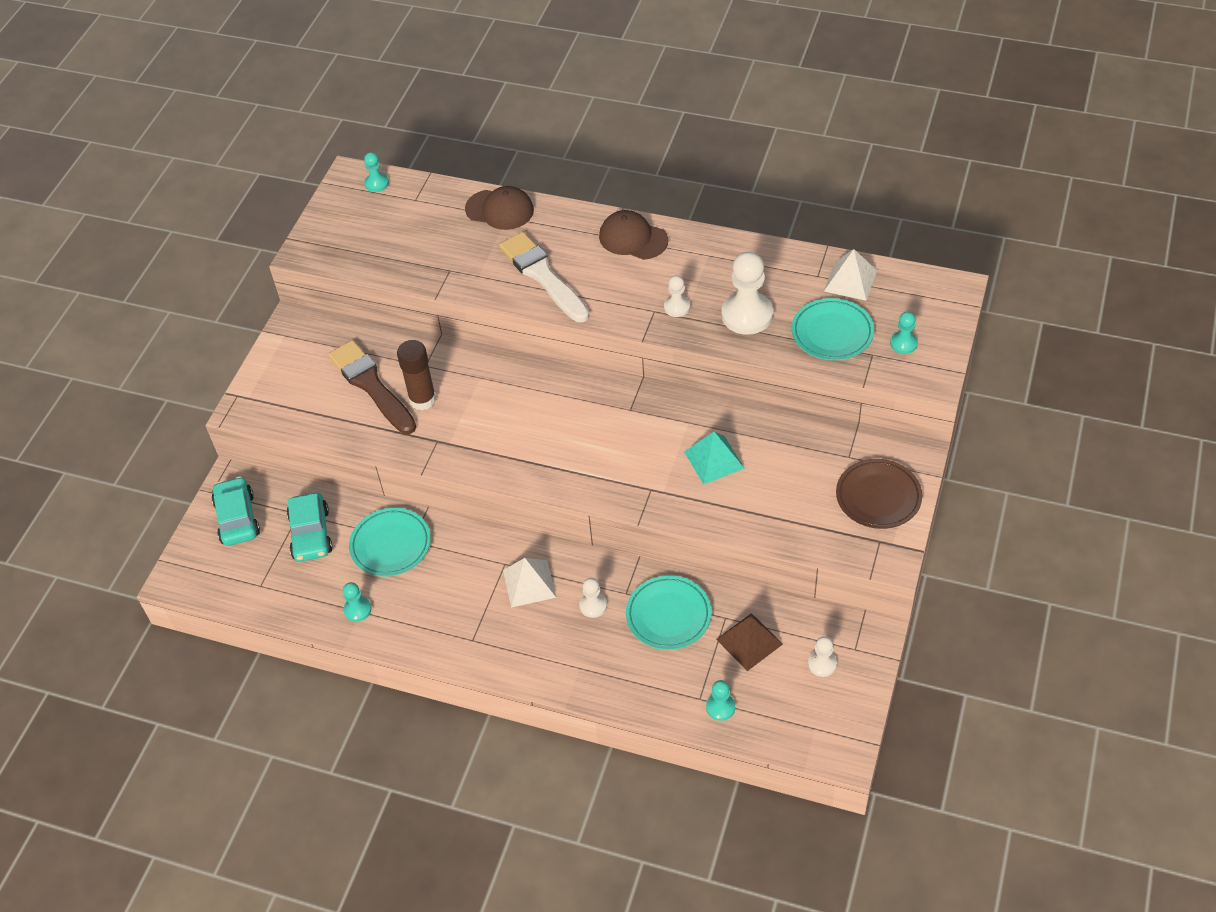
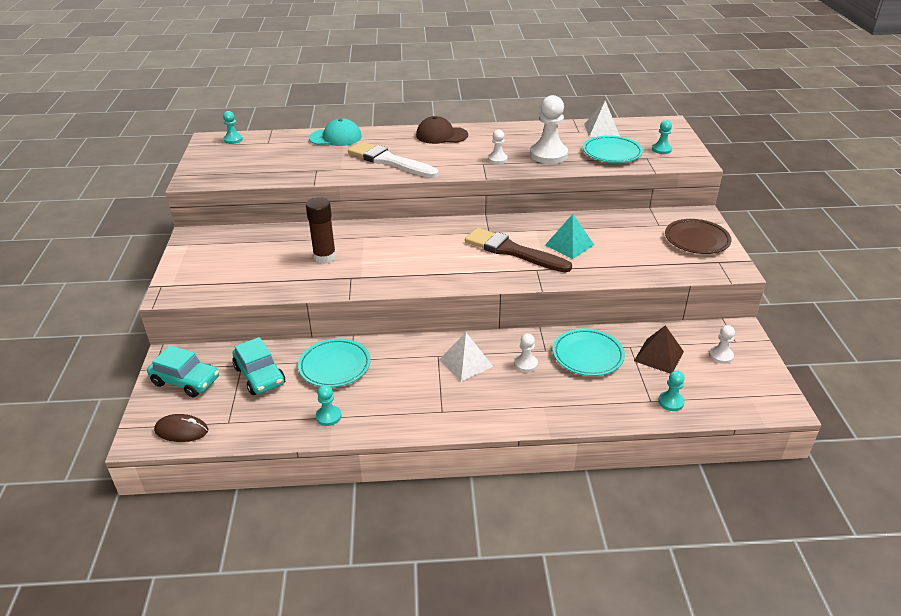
camera: 25 degrees left, 15 degrees down
turquoise car [212,476,260,546] -> turquoise car turned 150 degrees clockwise [147,345,219,397]
brown brush [328,340,416,434] -> brown brush moved to [465,228,572,273]
brown cap [465,186,534,230] -> turquoise cap [309,118,362,146]
none -> brown mouse [154,414,208,442]

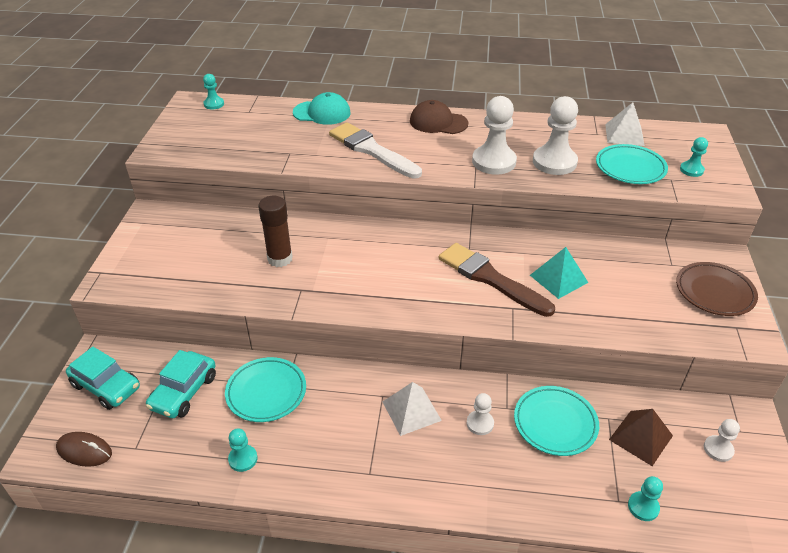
camera: 10 degrees right, 5 degrees up
turquoise car [232,337,285,395] -> turquoise car turned 45 degrees clockwise [146,350,216,418]
white pawn [488,129,508,164] -> white pawn [472,96,517,174], size x1.95

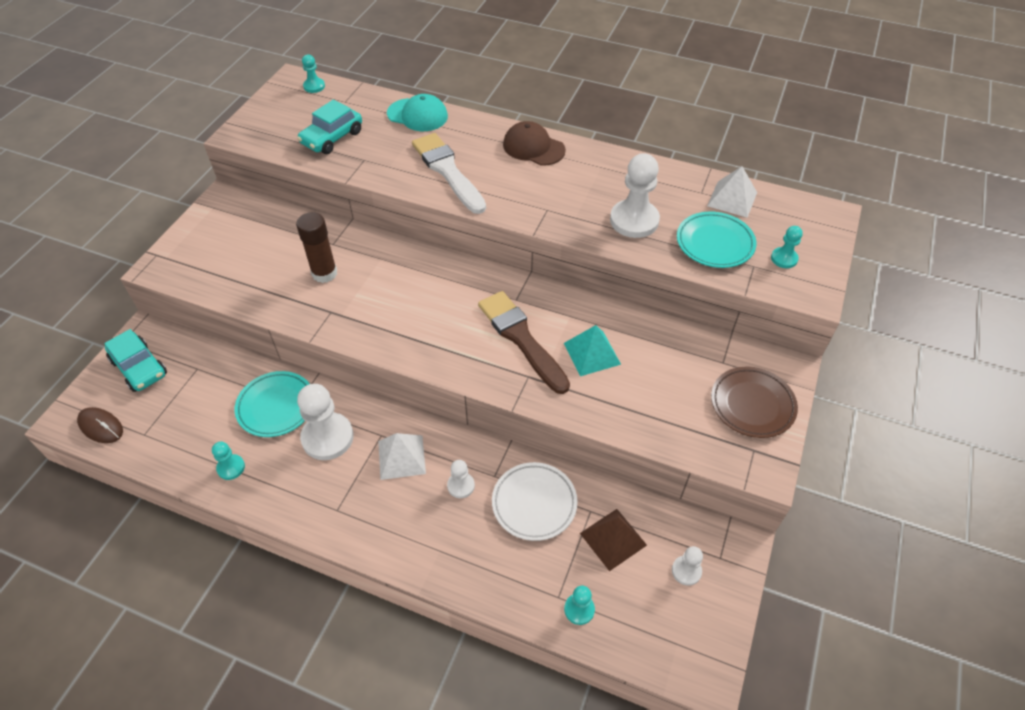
camera: 15 degrees right, 10 degrees up
turquoise car [146,350,216,418] -> turquoise car moved to [297,99,362,154]
white pawn [472,96,517,174] -> white pawn moved to [297,384,354,460]
turquoise plate [514,386,599,456] -> white plate [492,462,578,541]

